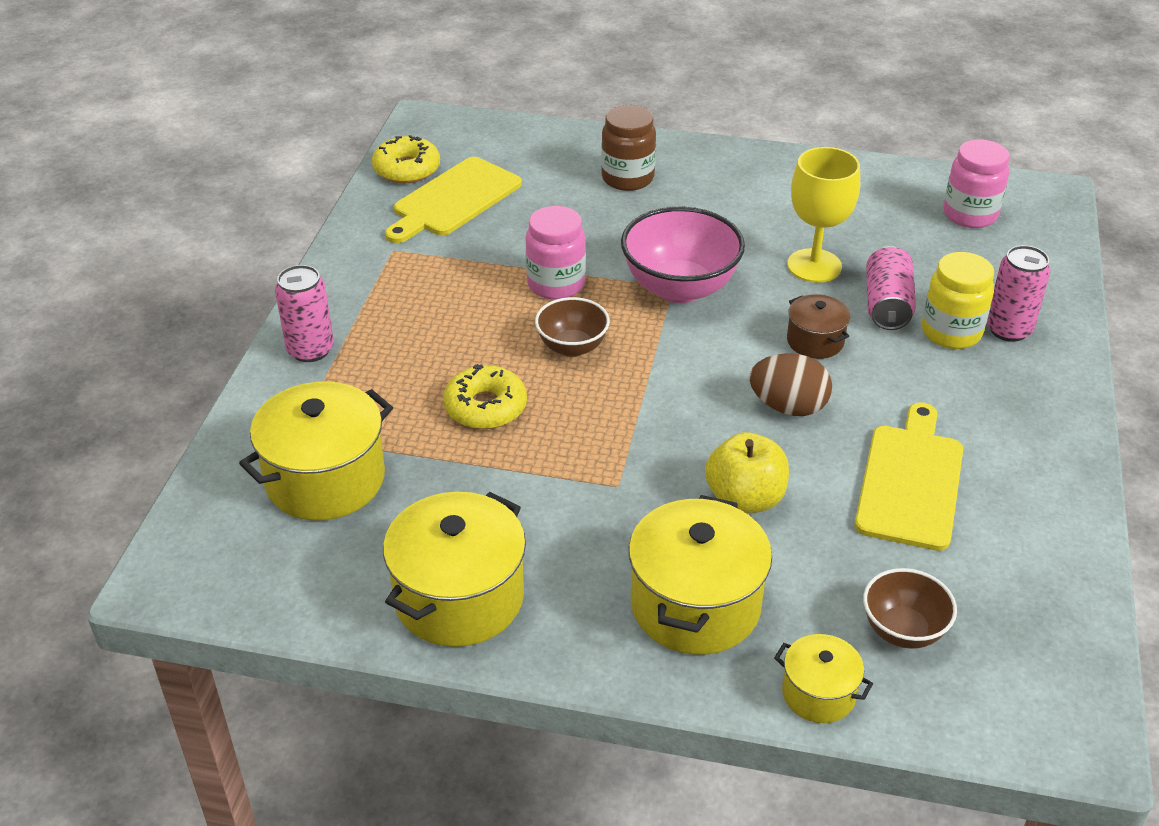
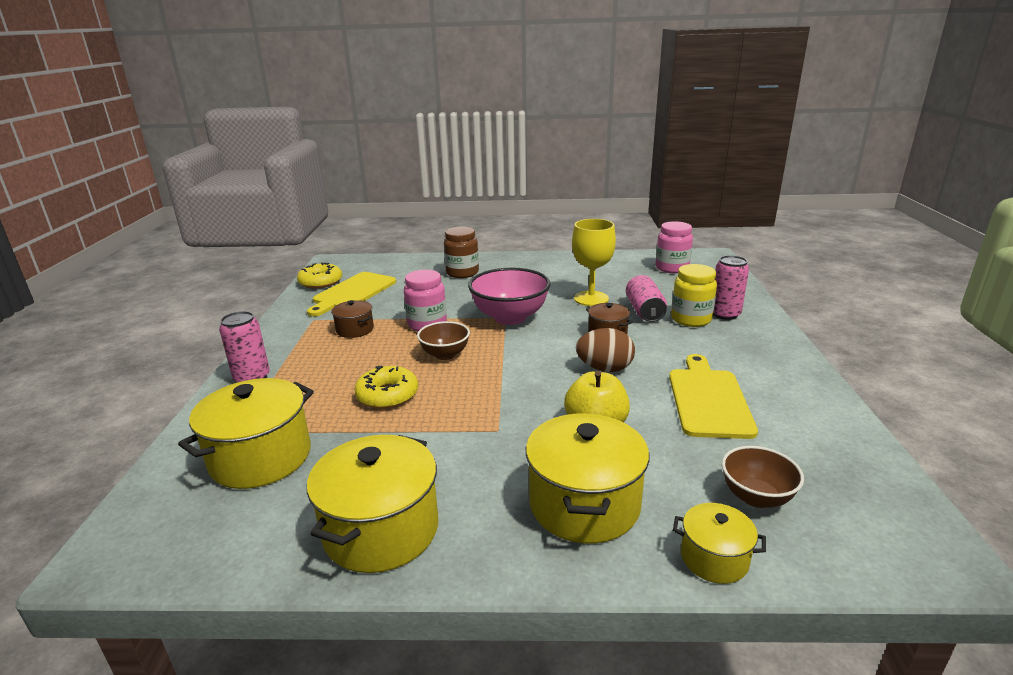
camera: 10 degrees left, 15 degrees down
none -> brown pot [331,300,374,338]

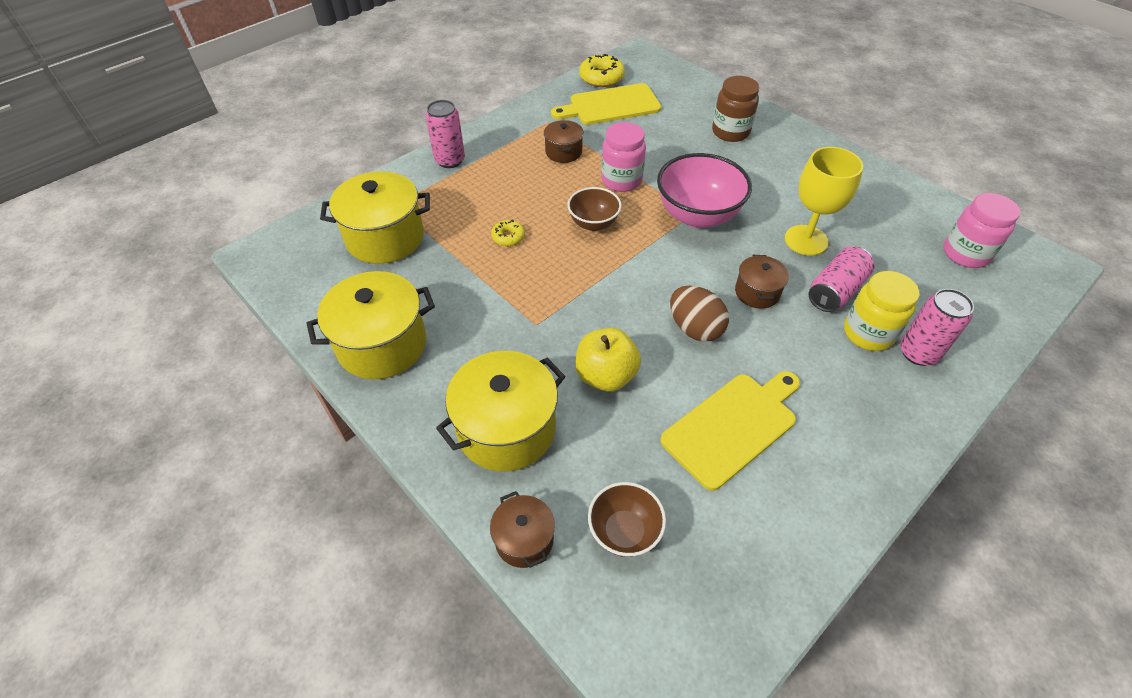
camera: 45 degrees right, 25 degrees up
yellow donut [355,365,418,409] -> yellow donut [491,220,525,246], size x0.58
yellow pot [673,503,766,584] -> brown pot [490,491,555,568]

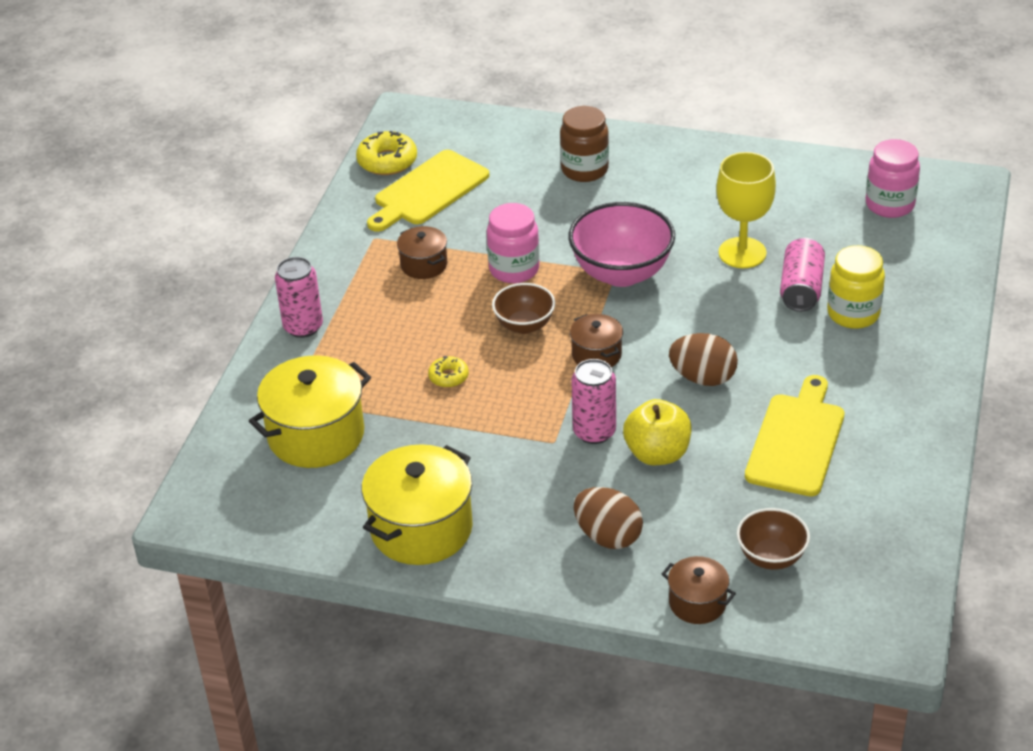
camera: 30 degrees left, 10 degrees down
yellow pot [436,351,566,472] -> brown egg [574,487,643,549]
brown pot [735,255,789,309] -> brown pot moved to [570,314,623,367]
pink can [900,289,974,366] -> pink can moved to [571,359,616,444]

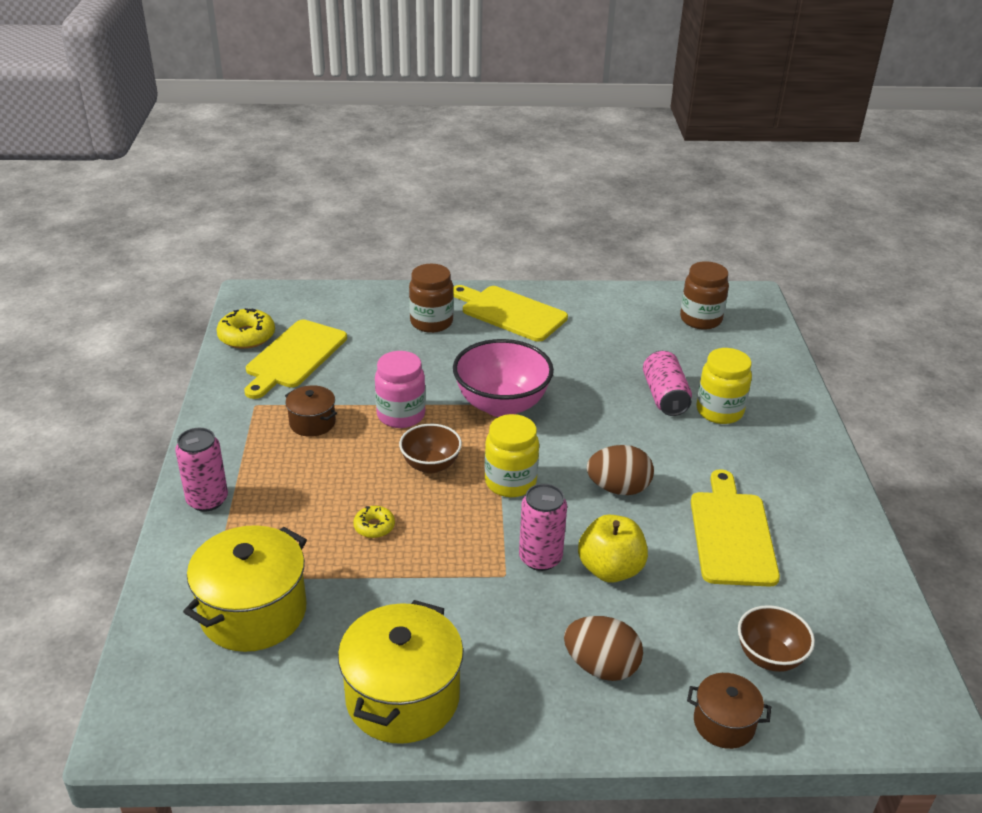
camera: 20 degrees left, 5 degrees down
brown pot [570,314,623,367] -> yellow jar [485,414,539,497]
yellow goblet [716,152,776,268] -> none
pink jar [866,139,920,218] -> brown jar [680,261,729,330]
none -> yellow cutting board [453,285,568,342]

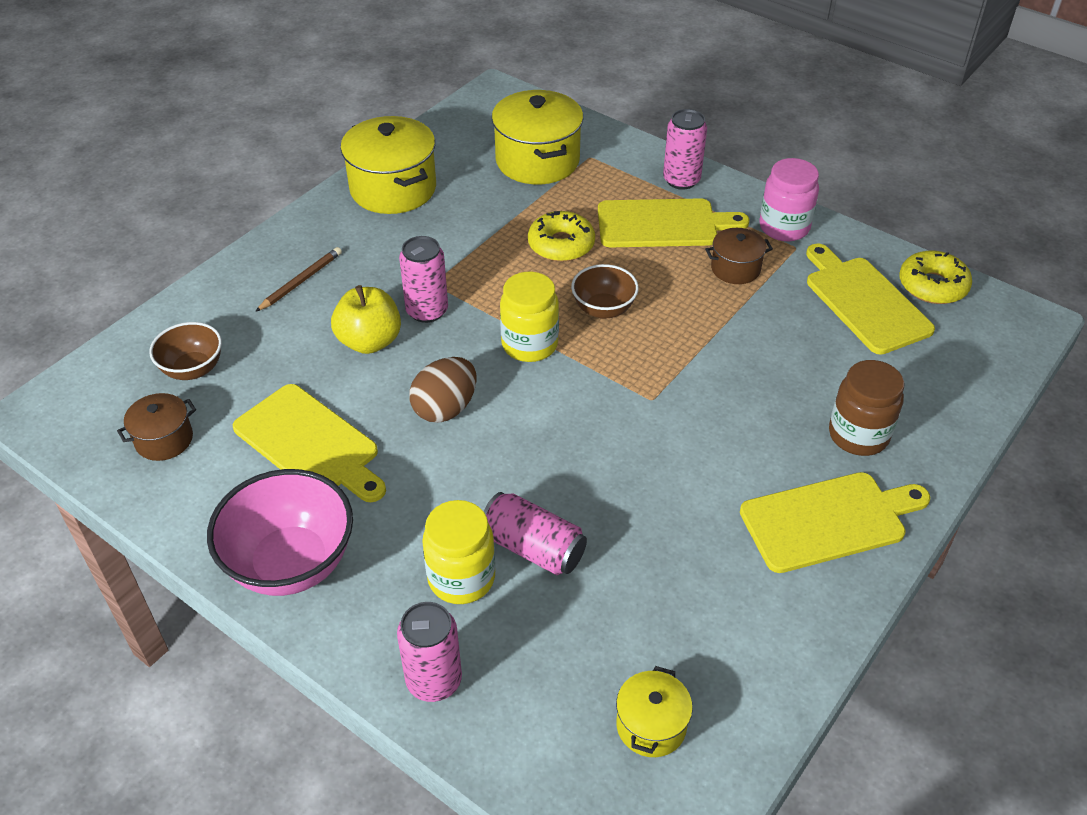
camera: 130 degrees right, 10 degrees up
yellow donut [353,506,395,538] -> yellow donut [528,211,595,262], size x1.72
pink jar [375,351,426,428] -> pink jar moved to [759,158,819,241]
pink bowl [453,339,554,417] -> pink bowl moved to [207,469,353,596]
brown egg [564,616,643,681] -> brown pencil [255,247,342,312]
brown jar [680,261,729,330] -> yellow pot [616,666,693,757]
brown pot [687,673,771,749] -> brown pot moved to [117,393,196,461]
none -> pink can [397,602,462,702]
none -> yellow cutting board [598,198,749,247]

